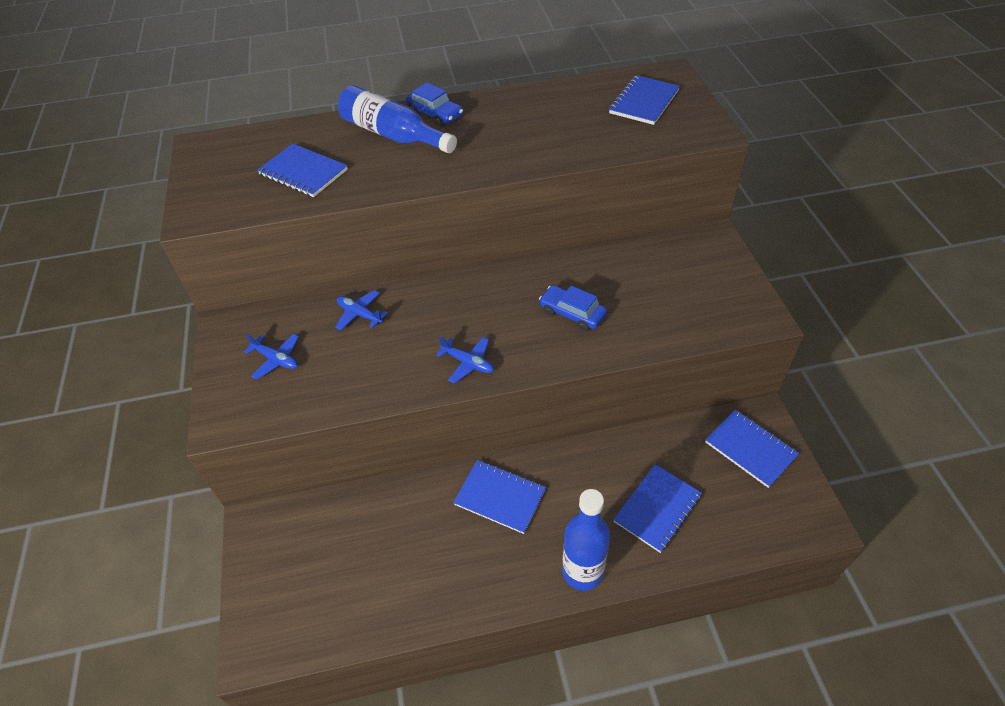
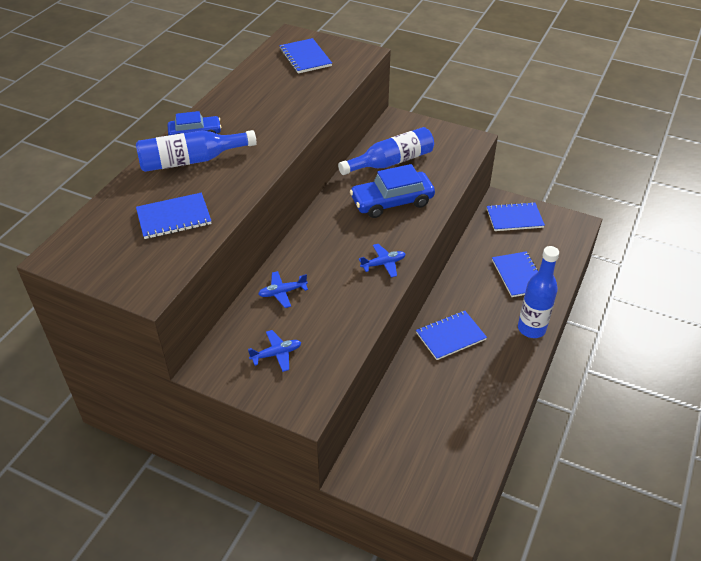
camera: 55 degrees left, 5 degrees down
blue car [539,285,607,331] -> blue car [350,164,435,218], size x1.64
none -> blue bottle [338,127,434,175]

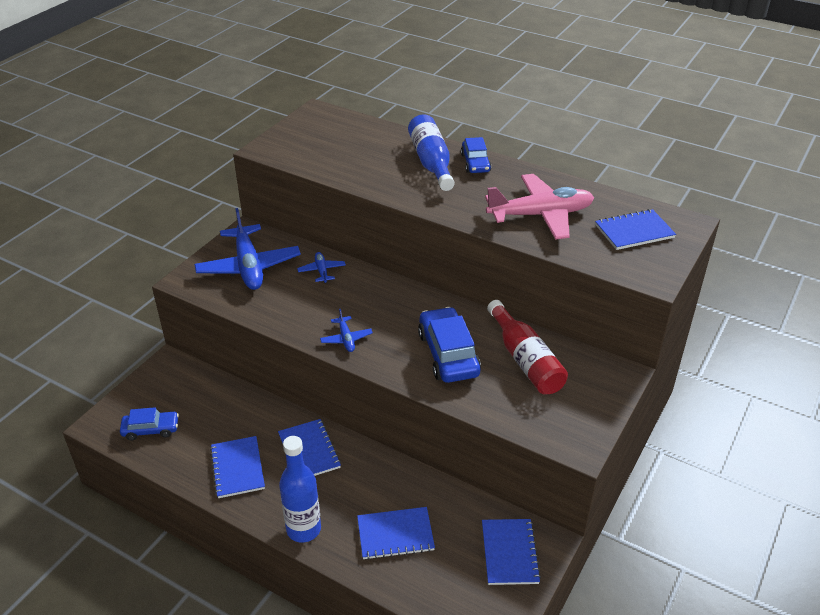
camera: 95 degrees right, 5 degrees down
blue notebook [136,193,212,239] -> blue notebook moved to [210,436,265,498]
blue plane [248,330,301,372] -> blue plane [194,208,301,290], size x2.18
blue bottle [338,127,434,175] -> red bottle [487,300,568,395]
none -> blue car [120,407,179,441]
none -> pink plane [485,174,594,240]

